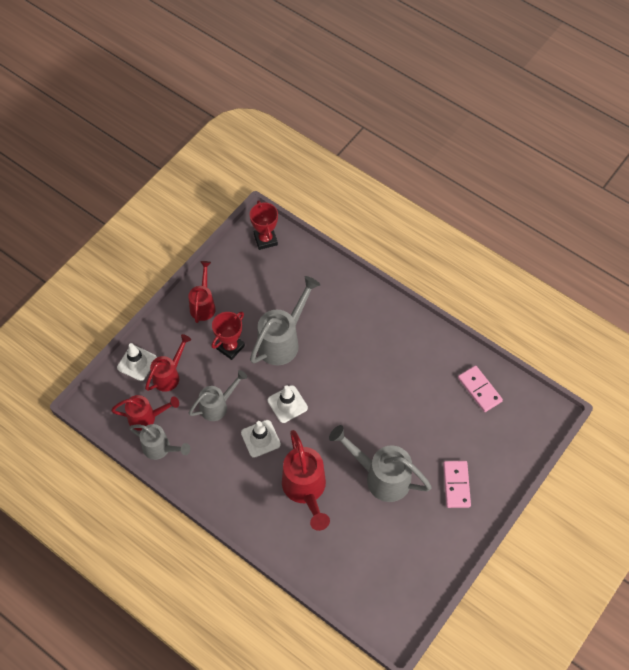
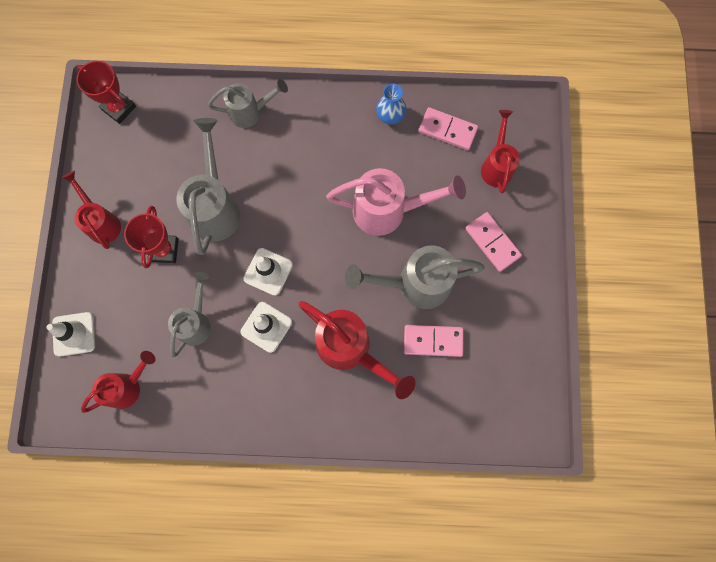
camera: 35 degrees left, 15 degrees up
grey watering can [129,424,190,460] -> grey watering can moved to [208,79,288,128]
red watering can [145,334,191,392] -> red watering can moved to [481,110,520,193]
none -> pink watering can [326,168,466,236]
none -> blue vase [376,83,407,125]
none -> pink domino [404,325,464,357]

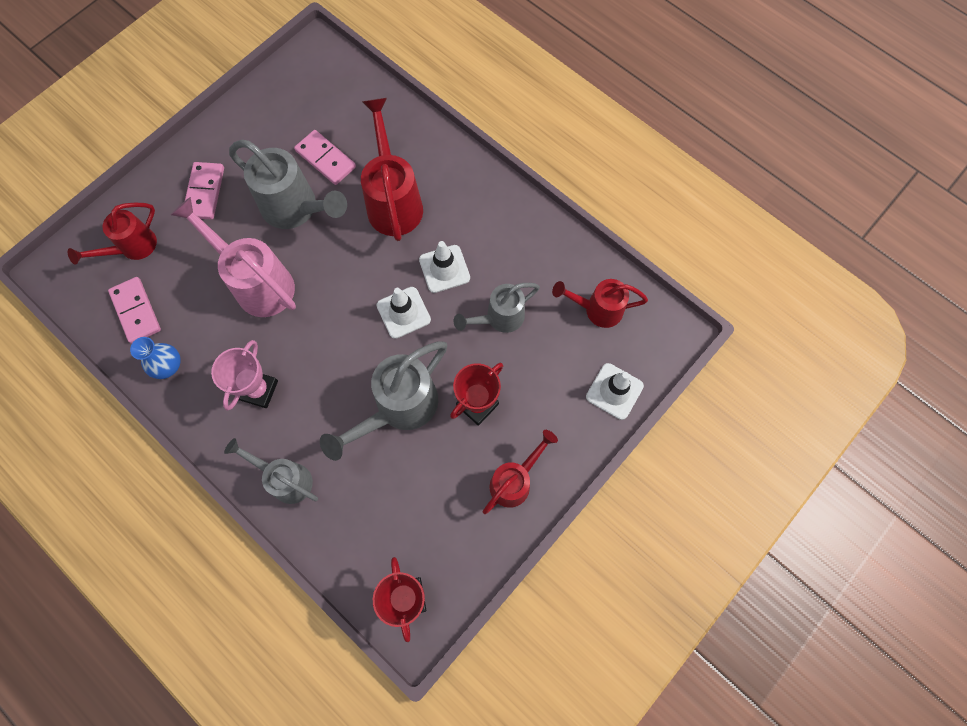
camera: 140 degrees left, 5 degrees down
red watering can [61,171,121,249] -> red watering can turned 150 degrees counterclockwise [482,430,558,514]
none -> pink trophy [211,340,278,411]

